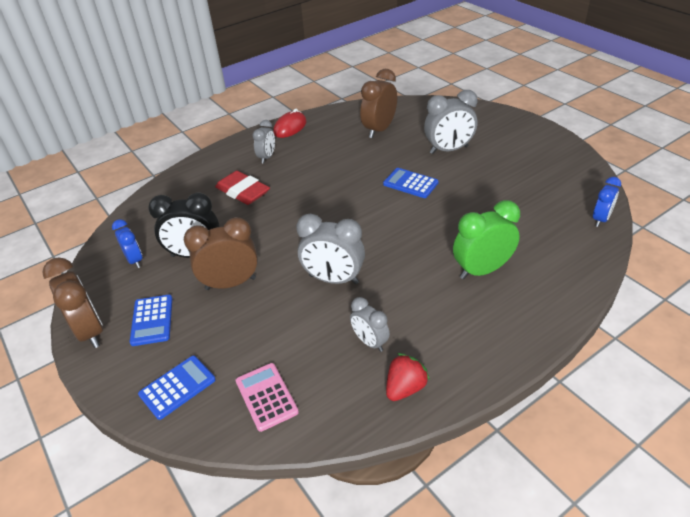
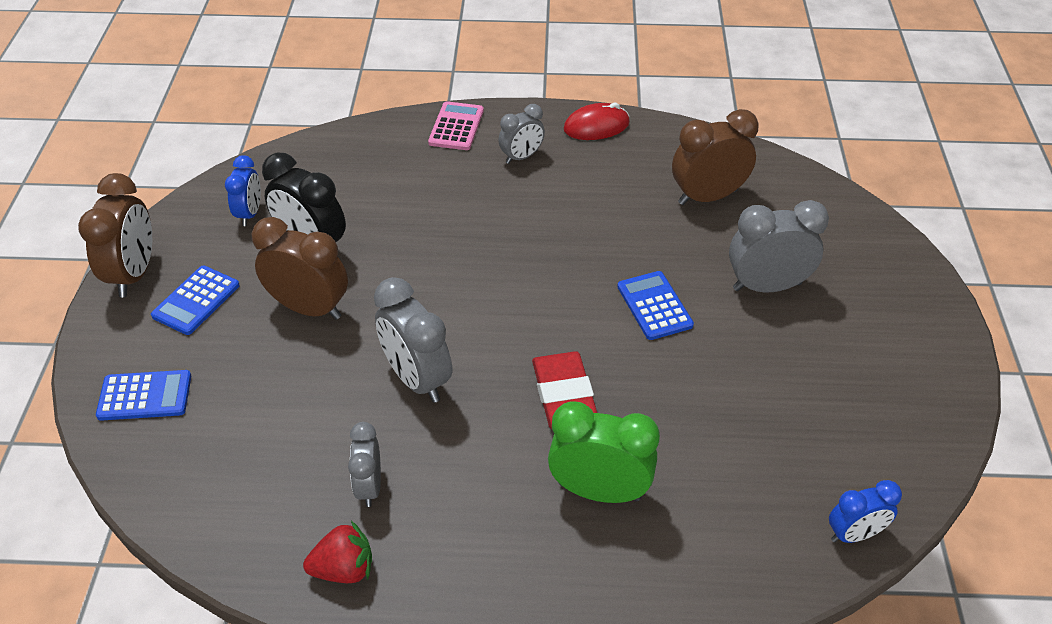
camera: 35 degrees right, 5 degrees up
red eraser [215,171,270,205] -> red eraser moved to [532,351,597,429]
pink calculator [236,363,299,432] -> pink calculator moved to [428,101,484,150]
grey clock [424,90,478,154] -> grey clock turned 150 degrees clockwise [729,200,829,292]

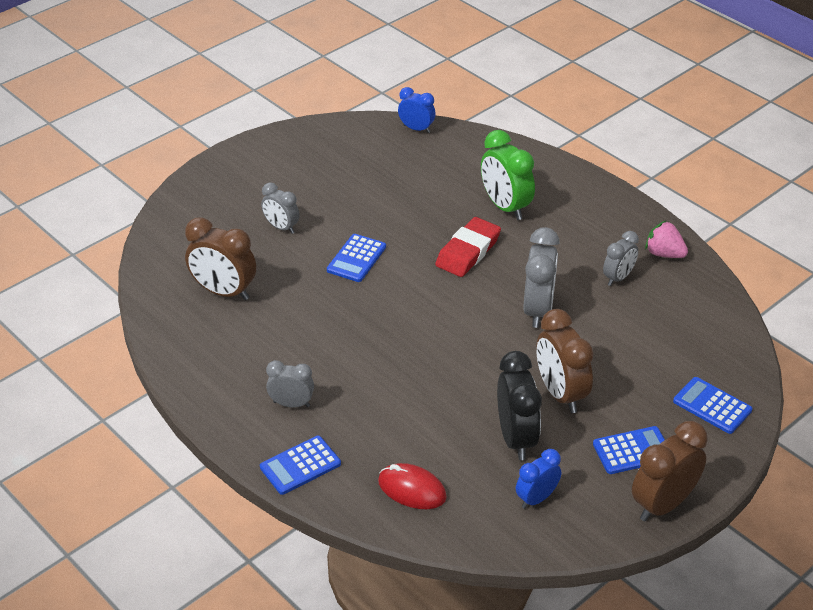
camera: 135 degrees left, 5 degrees down
red strawberry [303,521,372,583] -> pink strawberry [645,220,688,258]
pink calculator [428,101,484,150] -> blue calculator [260,436,341,495]
red mouse [564,103,630,140] -> red mouse moved to [378,463,447,509]
grey clock [729,200,829,292] -> grey clock [261,183,300,234], size x0.61

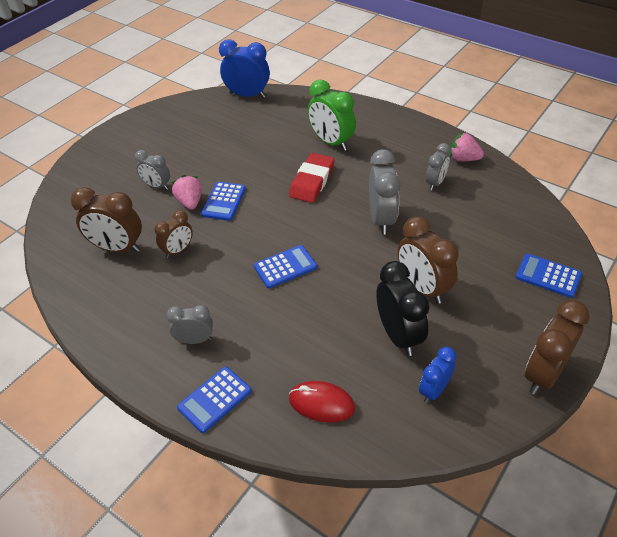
camera: 10 degrees left, 5 degrees up
blue clock [398,87,436,133] -> blue clock [219,39,270,98], size x1.65
blue calculator [593,426,665,474] -> blue calculator moved to [254,245,317,288]
none -> brown clock [155,210,193,258]
none -> pink strawberry [171,175,202,210]

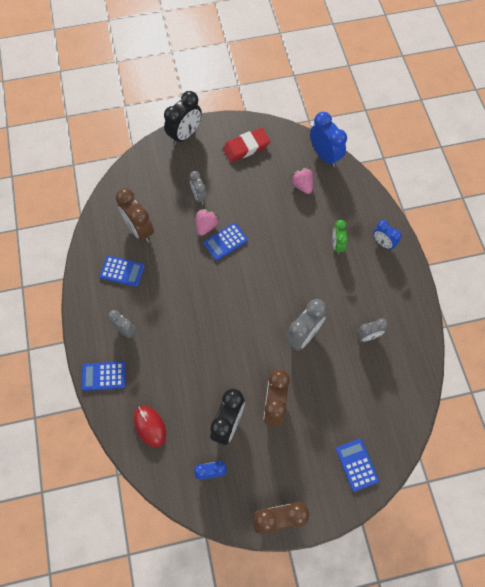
camera: 40 degrees right, 20 degrees up
brown clock [155,210,193,258] -> none
blue calculator [254,245,317,288] -> blue calculator moved to [100,256,145,287]
red eraser [289,153,335,203] -> red eraser moved to [223,128,270,162]
green clock [308,80,356,151] -> green clock [332,220,348,254], size x0.61
pink strawberry [450,132,484,161] -> pink strawberry moved to [290,167,313,194]
none -> black clock [164,91,202,145]
none -> blue clock [373,220,401,250]

